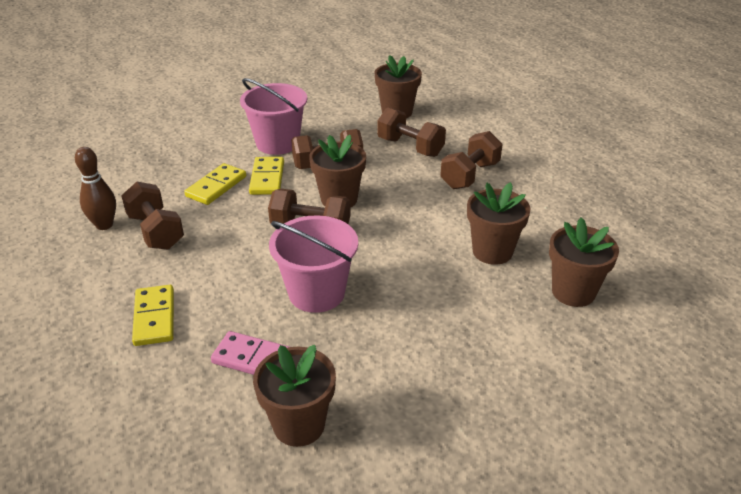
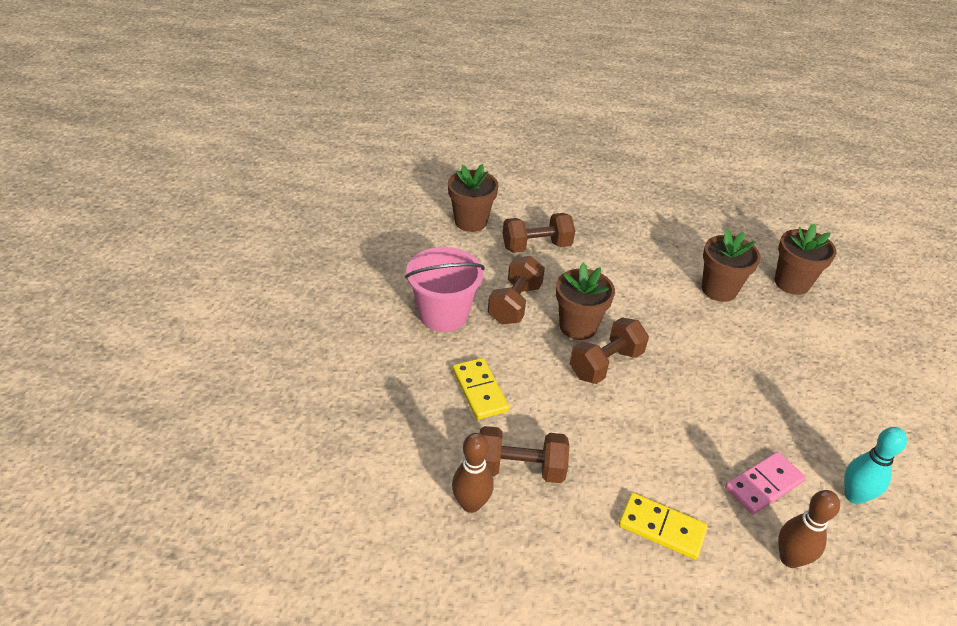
camera: 55 degrees left, 5 degrees up
yellow domino [249,157,284,195] -> none
brown flower pot [253,345,336,447] -> turquoise bowling pin [844,427,907,504]
pink bucket [269,215,358,313] -> none
brown dumbbell [440,131,503,189] -> none
none -> brown bowling pin [778,490,840,568]

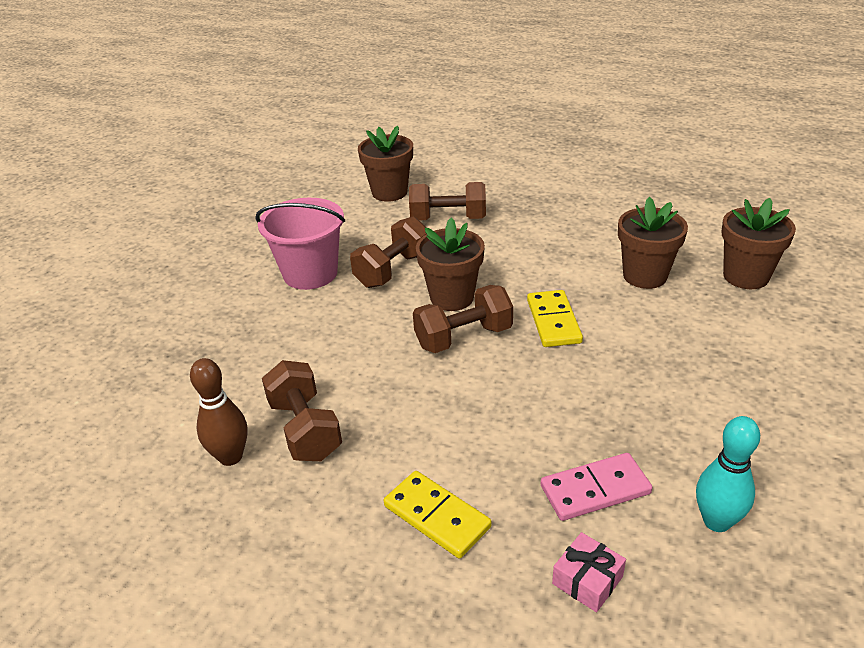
camera: 20 degrees right, 5 degrees down
yellow domino [453,358,509,420] -> yellow domino moved to [527,290,583,347]
brown dumbbell [480,426,569,483] -> brown dumbbell turned 45 degrees clockwise [262,360,342,461]
brown bowling pin [778,490,840,568] -> pink gift [552,532,626,612]

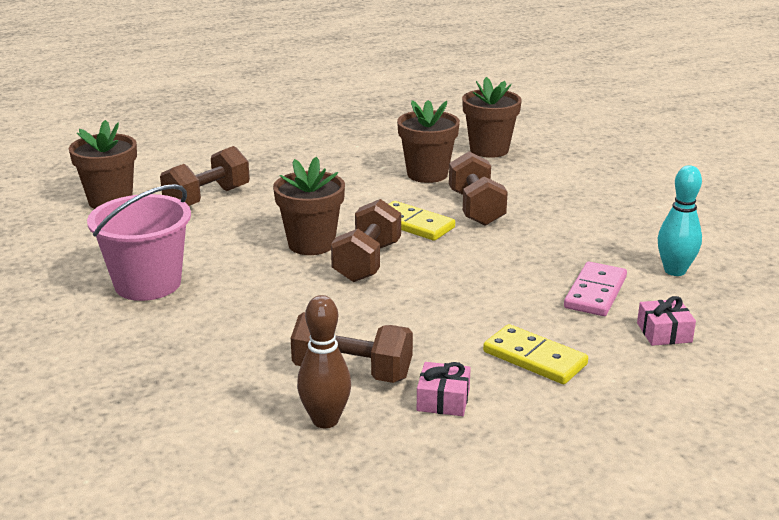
camera: 50 degrees left, 10 degrees down
brown dumbbell [350,216,426,288] -> brown dumbbell moved to [449,151,508,226]
yellow domino [384,471,491,559] -> yellow domino turned 45 degrees clockwise [483,324,588,384]
none -> pink gift [417,362,471,416]

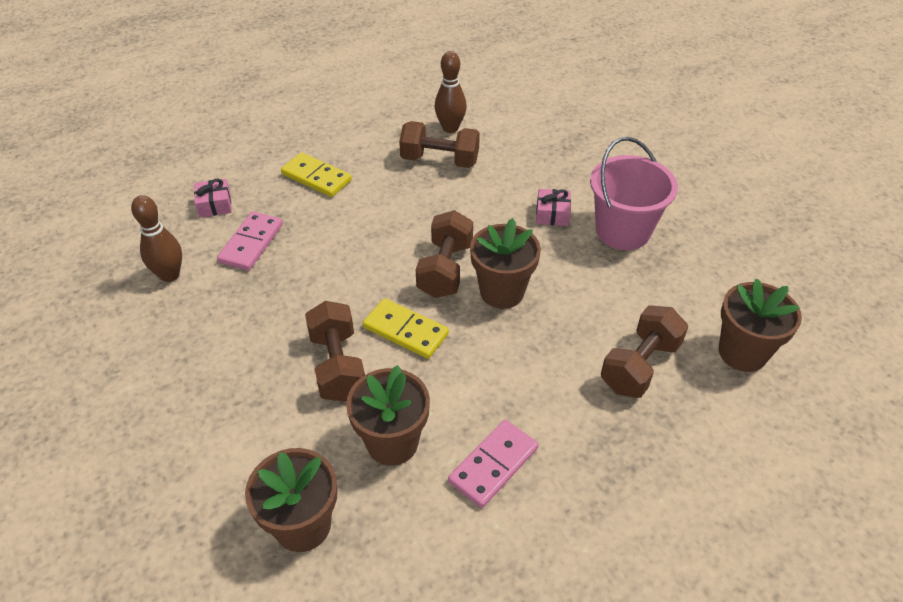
camera: 175 degrees right, 20 degrees up
pink gift [417,362,471,416] -> pink gift moved to [536,189,571,226]
turquoise bowling pin [658,165,702,276] -> brown bowling pin [131,195,182,282]
none -> pink domino [448,420,538,508]

